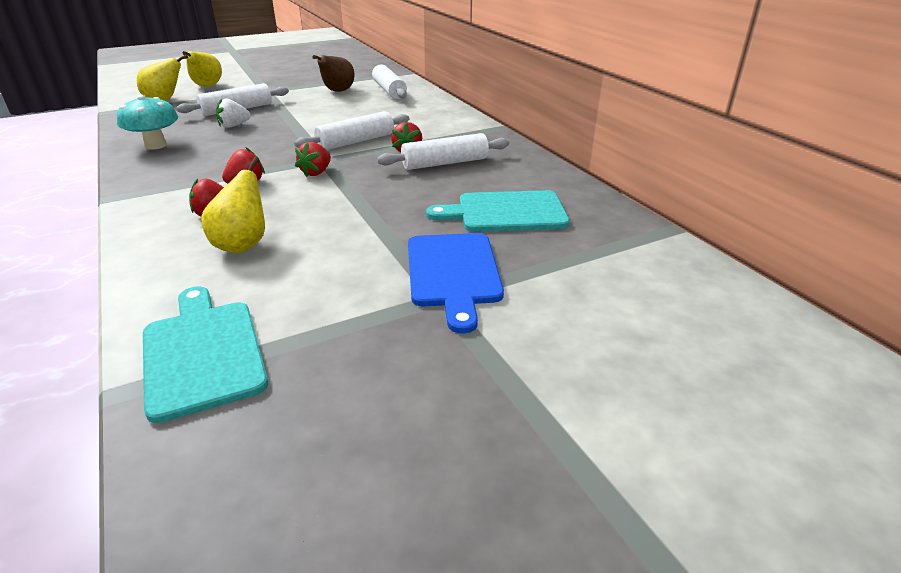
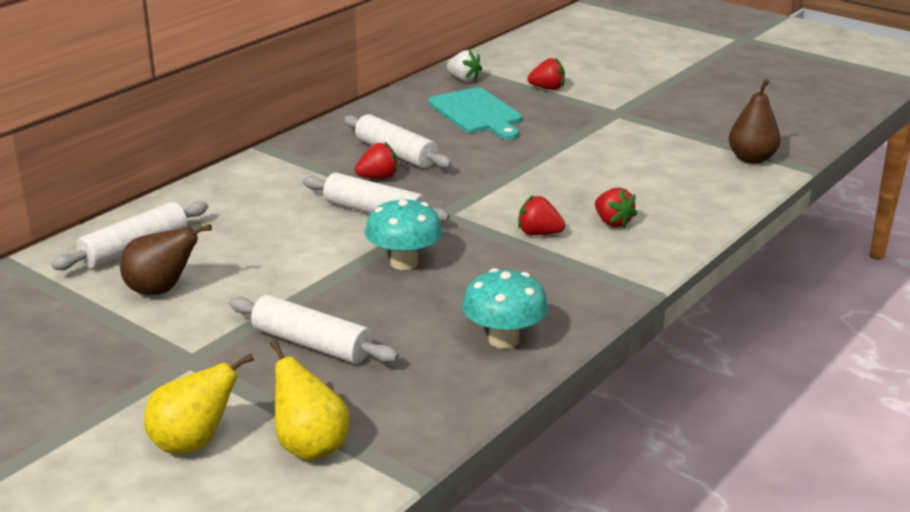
camera: 115 degrees left, 5 degrees down
turquoise cutting board [143,286,268,423] -> brown pear [729,79,781,164]
yellow pear [201,157,265,253] -> none
white strawberry [216,98,251,128] -> white strawberry moved to [447,50,482,82]
red strawberry [295,142,331,177] -> red strawberry moved to [528,58,565,90]
blue cutting board [408,233,504,334] -> none
none -> turquoise mushroom [365,197,443,270]

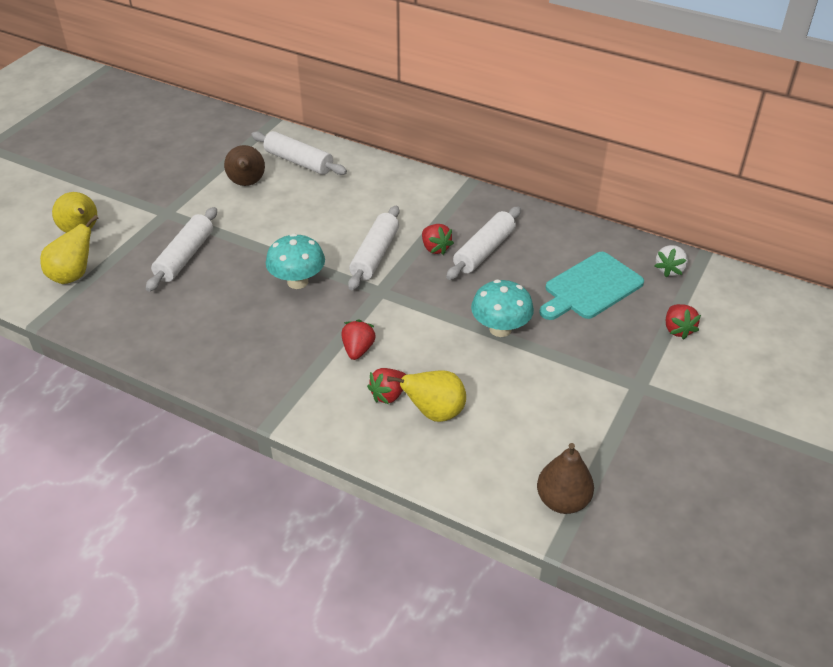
camera: 80 degrees right, 15 degrees up
turquoise mushroom [462,268,548,349] -> turquoise mushroom moved to [471,280,534,337]
none -> yellow pear [387,370,466,422]

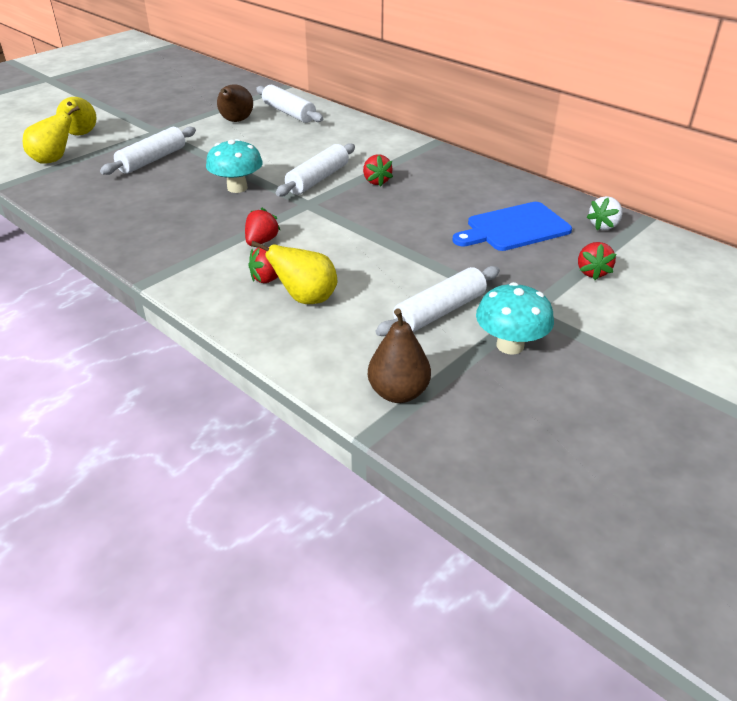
camera: 15 degrees right, 5 degrees down
white rolling pin [446,207,521,280] -> white rolling pin moved to [375,266,500,336]
turquoise mushroom [471,280,534,337] -> turquoise mushroom moved to [476,282,554,355]
turquoise cutting board [539,252,644,320] -> blue cutting board [452,202,572,251]

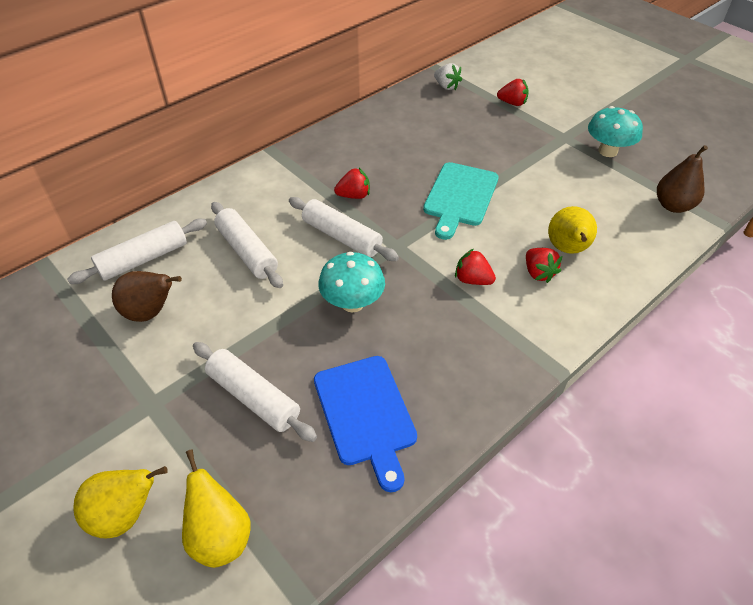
camera: 85 degrees left, 10 degrees up
white rolling pin [375,266,500,336] -> white rolling pin moved to [211,202,283,288]
blue cutting board [452,202,572,251] -> blue cutting board moved to [314,356,417,492]
none -> turquoise cutting board [423,162,499,240]

